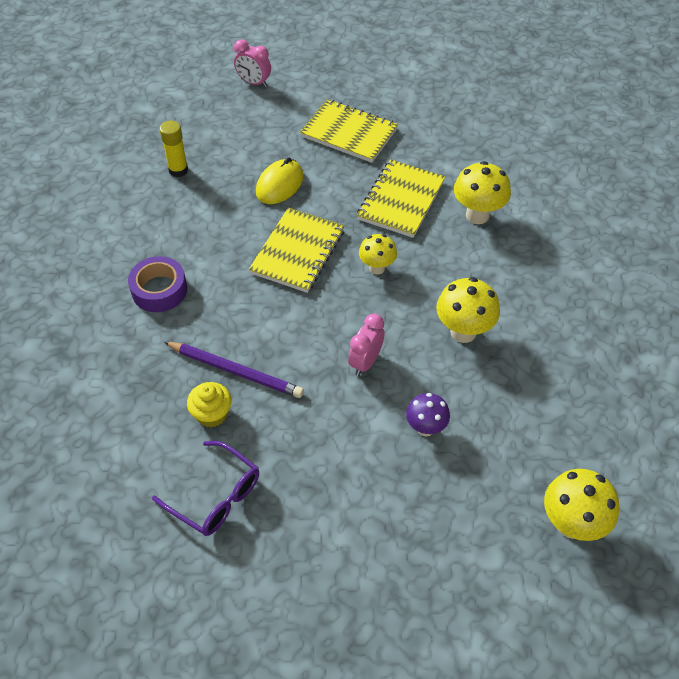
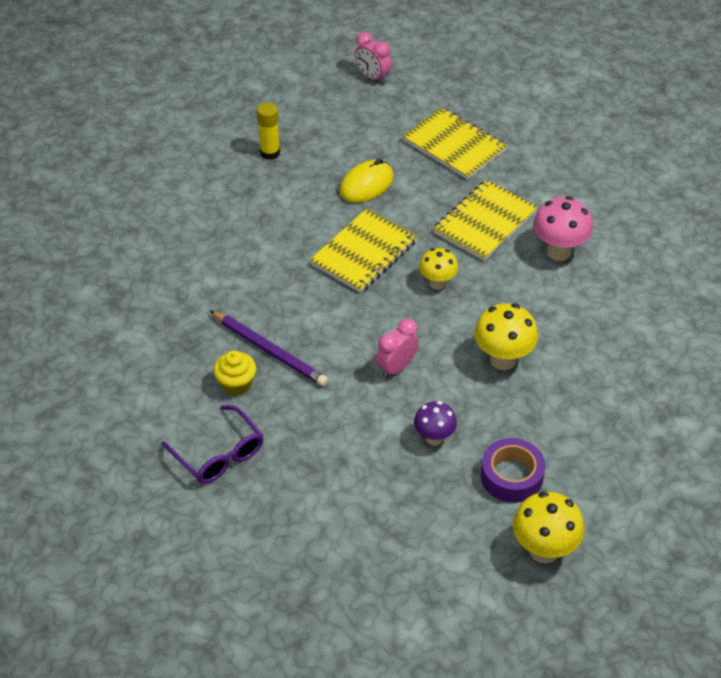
camera: 15 degrees right, 5 degrees down
purple tape [128,256,187,312] -> purple tape moved to [481,438,545,503]
yellow mushroom [454,161,511,224] -> pink mushroom [533,196,593,261]

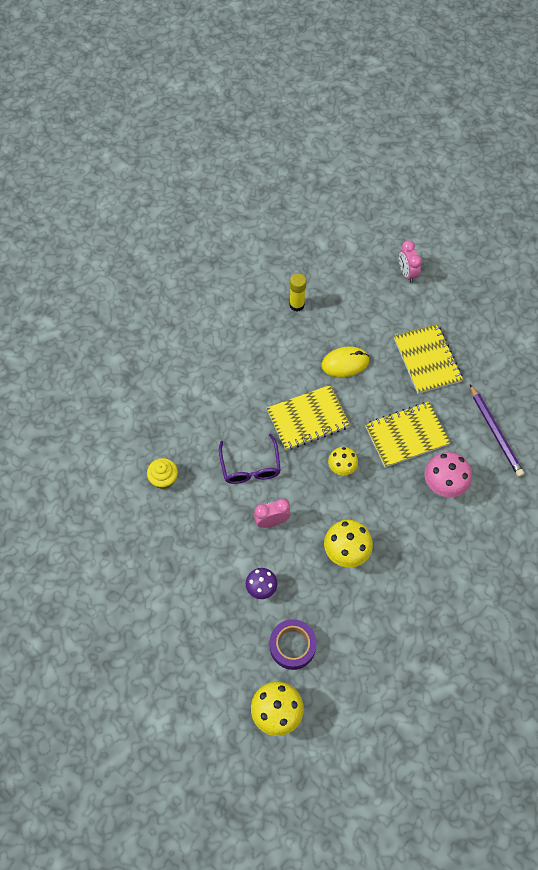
camera: 30 degrees right, 15 degrees up
purple glasses [161,405,264,484] -> purple glasses moved to [219,434,281,484]
purple pencil [210,310,328,386] -> purple pencil moved to [470,385,524,477]

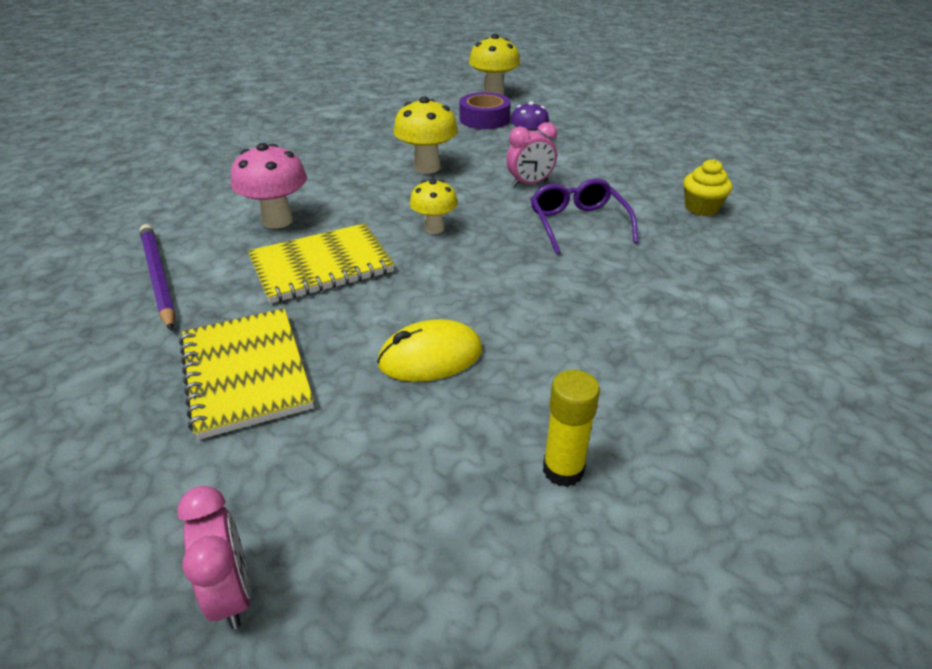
camera: 175 degrees right, 25 degrees down
yellow notebook [267,385,350,451] -> none

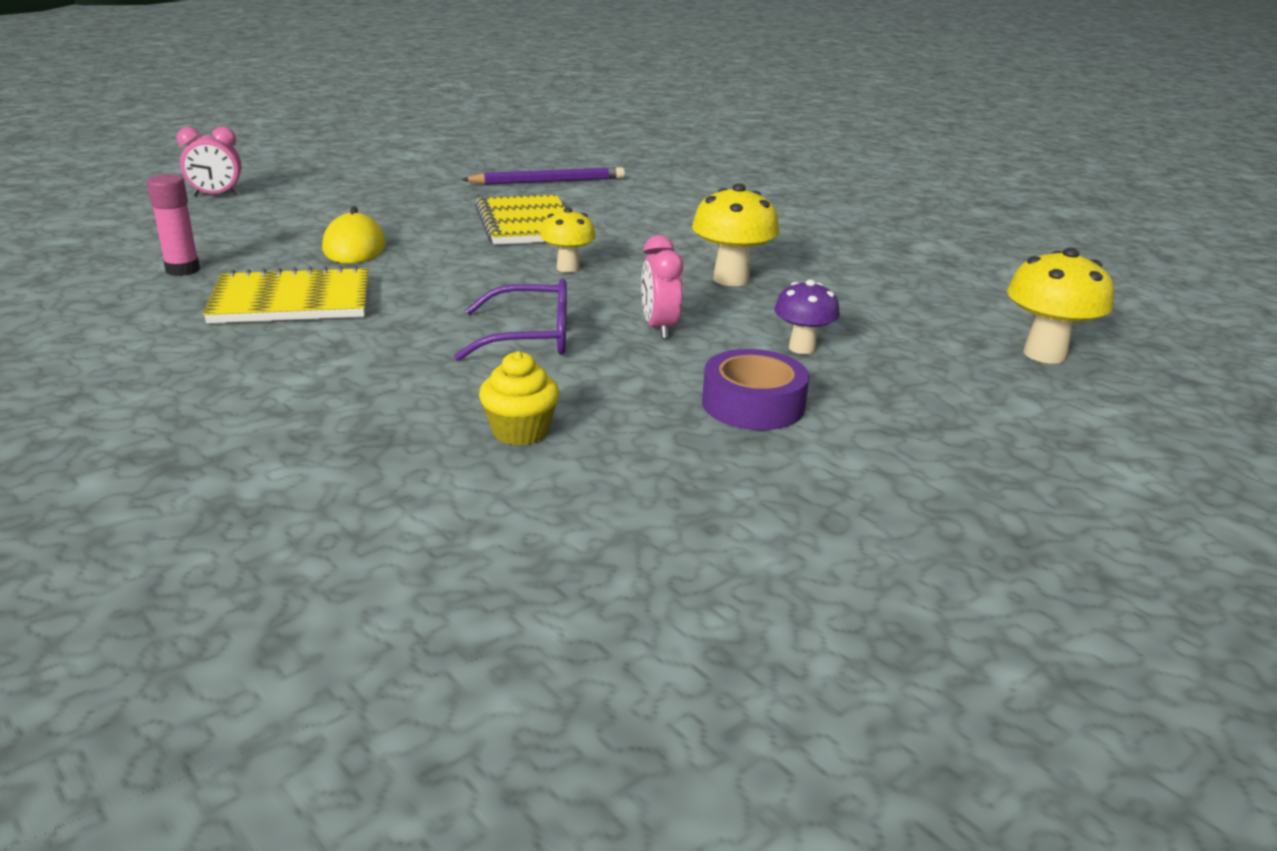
camera: 100 degrees right, 10 degrees down
yellow notebook [179,308,314,440] -> yellow notebook moved to [203,265,369,323]
pink mushroom [231,143,307,229] -> none
purple tape [459,92,511,129] -> purple tape moved to [702,349,809,430]
yellow glue stick [543,370,600,487] -> pink glue stick [147,174,200,276]

